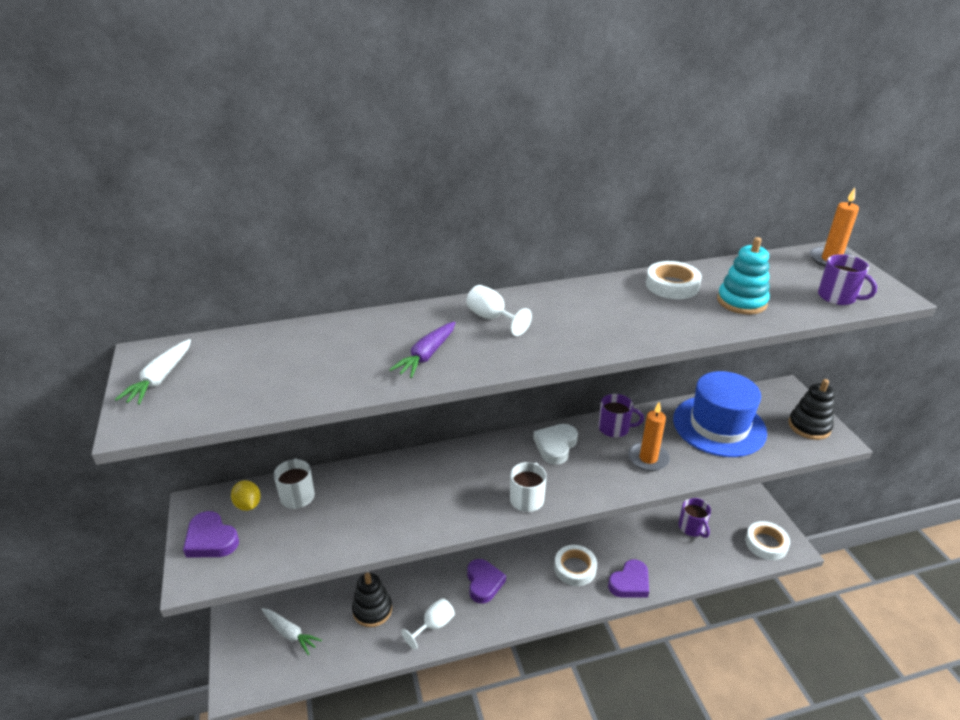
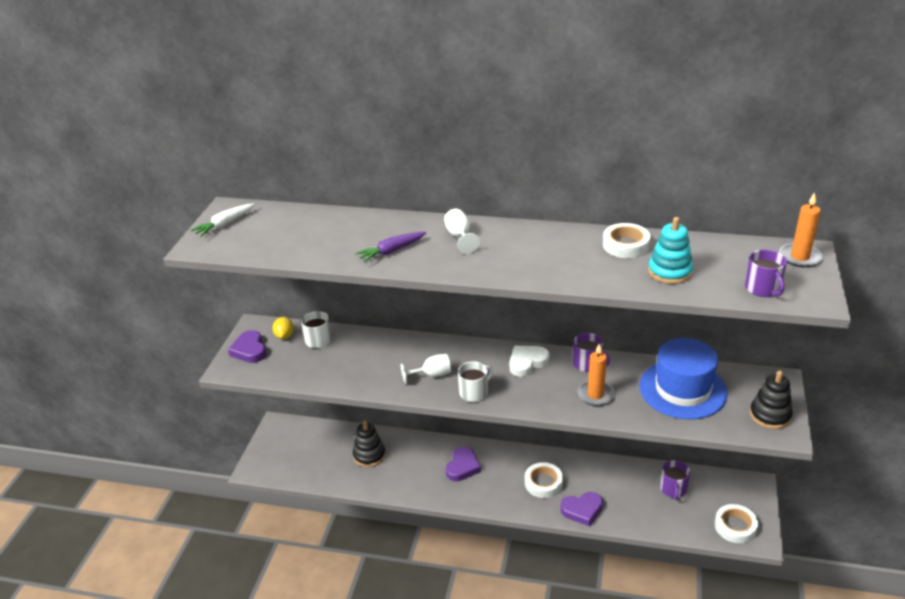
camera: 30 degrees right, 0 degrees up
white carrot [262,608,322,655] -> none
white goblet [401,598,455,650] -> white goblet moved to [401,354,451,384]

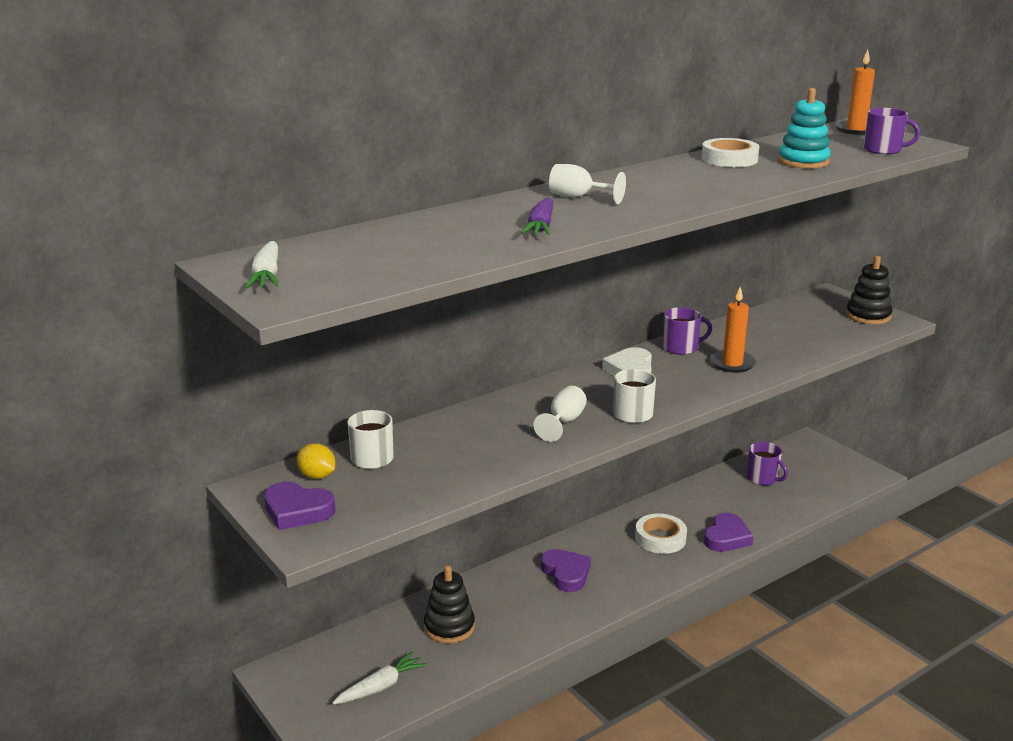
camera: 50 degrees left, 10 degrees down
blue hat [639,338,728,419] -> none
white tape [715,504,758,543] -> none
none -> white carrot [332,652,427,705]

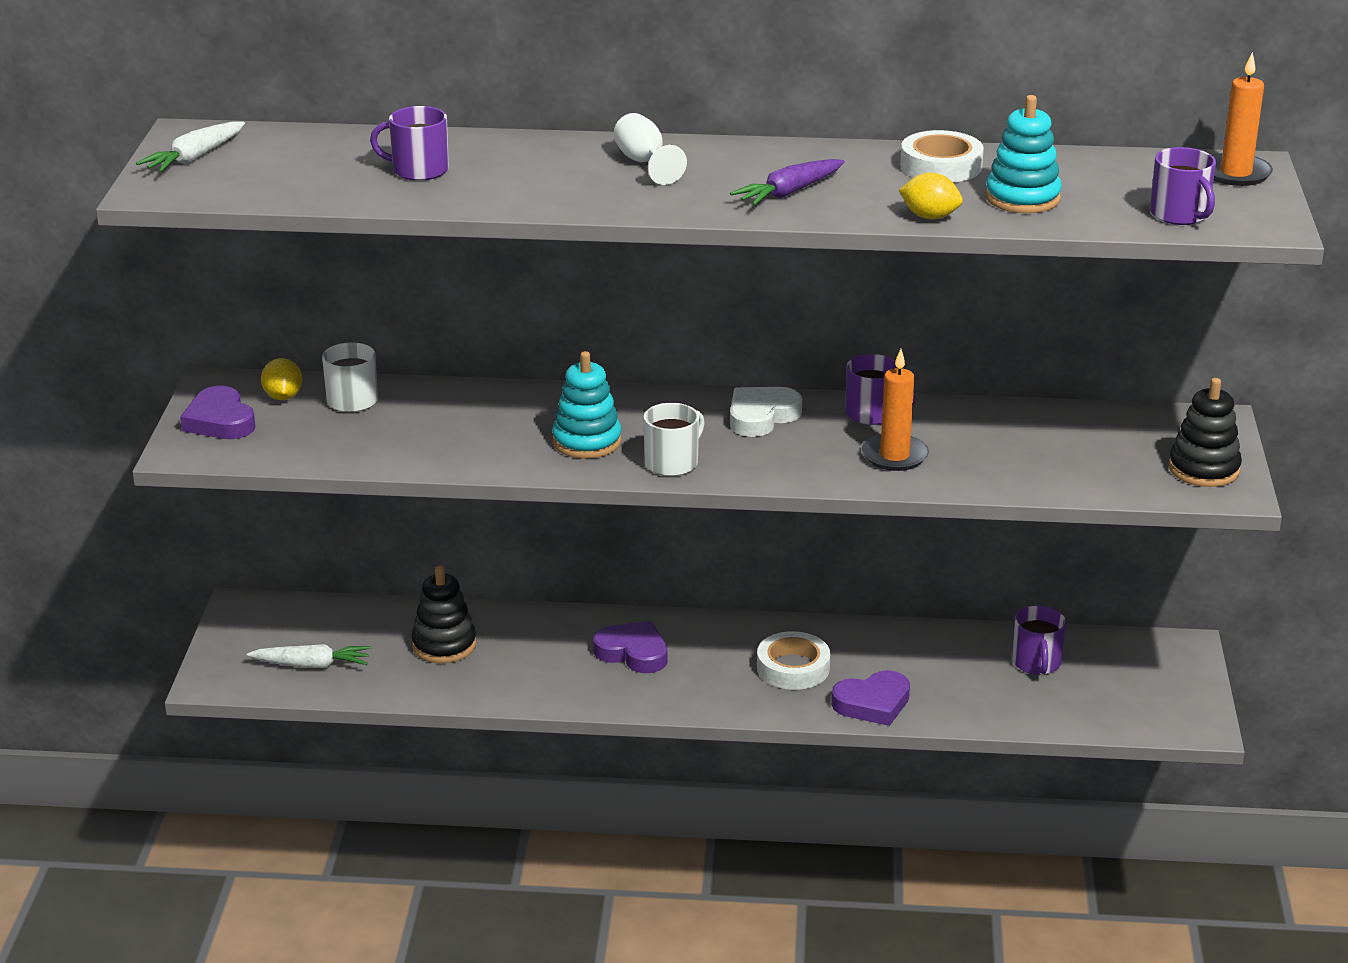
camera: 40 degrees right, 5 degrees up
purple carrot [521,197,554,235] -> purple carrot moved to [730,159,844,206]
white goblet [534,386,587,442] -> turquoise stacking toy [552,351,622,459]
purple heart [541,549,591,592] -> purple heart turned 75 degrees counterclockwise [593,621,668,673]
none -> purple mug [370,106,449,181]
none -> yellow lemon [899,173,963,219]

